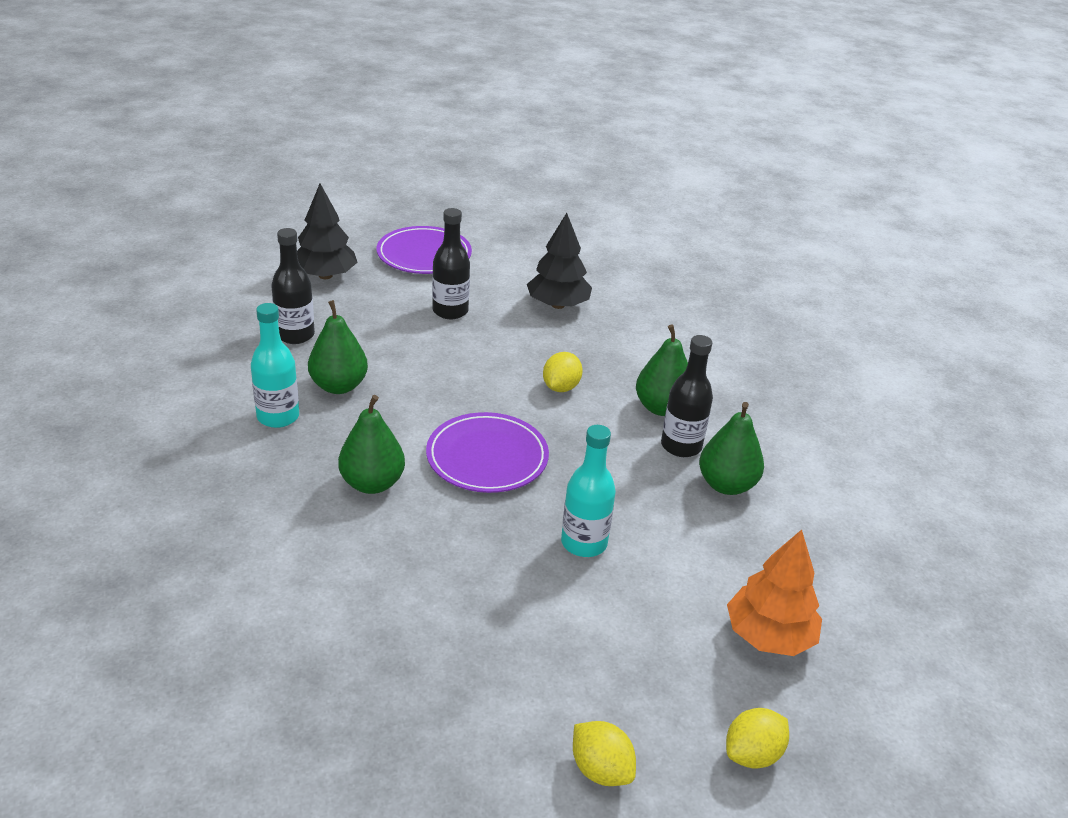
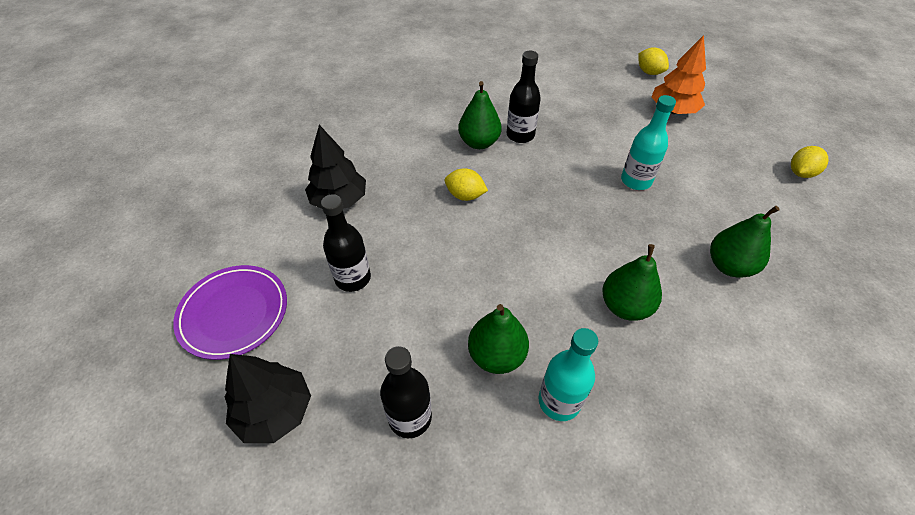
camera: 90 degrees left, 15 degrees up
purple plate [426,412,549,493] -> none
green pear [699,402,764,495] -> green pear moved to [710,206,780,278]
yellow lemon [726,708,789,769] -> yellow lemon moved to [638,47,669,75]

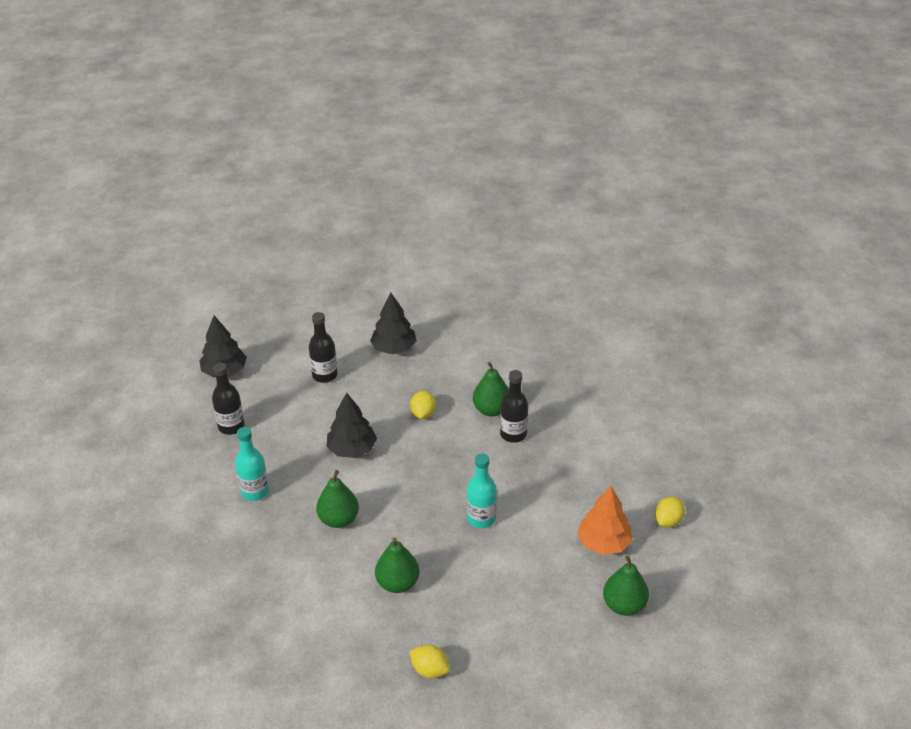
camera: 75 degrees right, 10 degrees down
purple plate [173,265,287,360] -> none
green pear [468,304,529,374] -> green pear moved to [603,556,649,616]
yellow lemon [791,146,829,178] -> yellow lemon moved to [409,644,450,678]
none -> black tree [327,392,377,458]

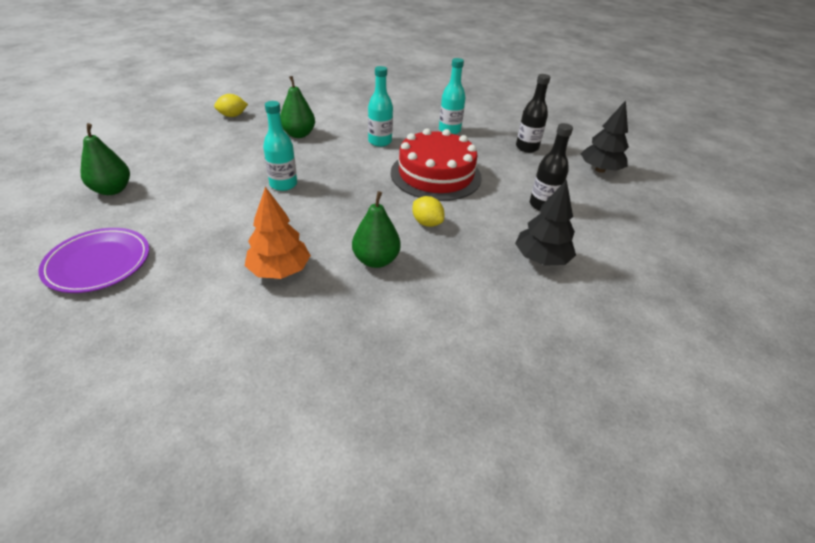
camera: 130 degrees right, 0 degrees up
green pear [316,470,359,528] -> turquoise bottle [368,66,393,147]
black tree [327,392,377,458] -> red cake [391,128,482,201]
black bottle [500,370,528,443] -> none
orange tree [577,486,633,555] -> orange tree moved to [245,187,311,279]
yellow lemon [655,497,685,527] -> purple plate [38,228,149,293]

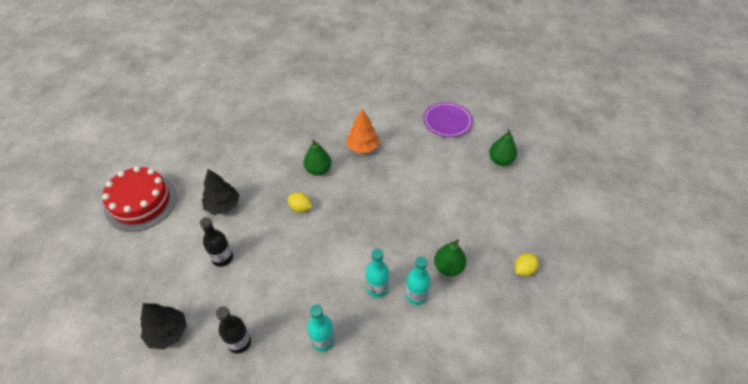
camera: 160 degrees right, 10 degrees up
turquoise bottle [263,101,297,191] -> turquoise bottle moved to [405,256,431,305]
red cake [391,128,482,201] -> red cake moved to [102,166,177,232]

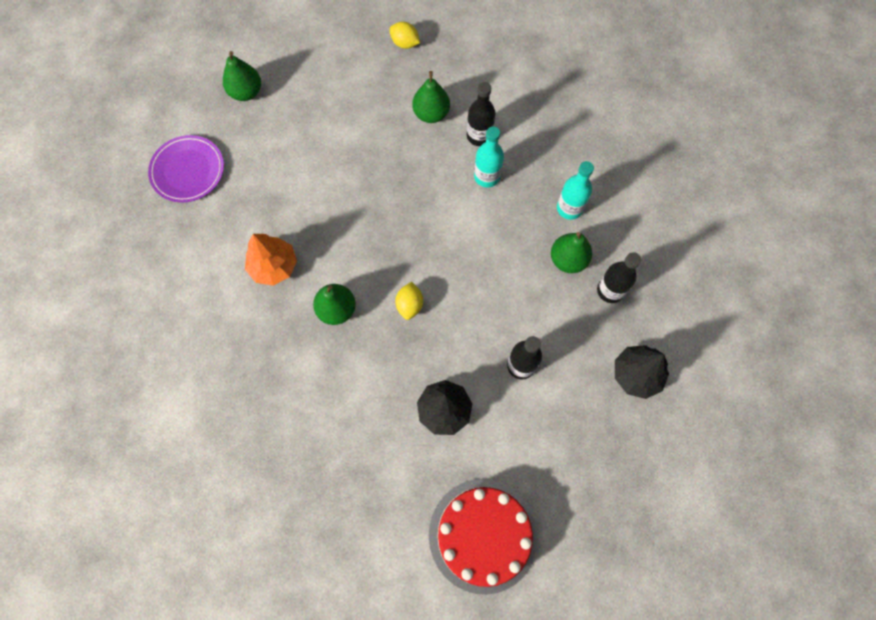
camera: 110 degrees left, 20 degrees up
turquoise bottle [405,256,431,305] -> black bottle [467,82,495,146]
none -> green pear [551,232,592,273]

